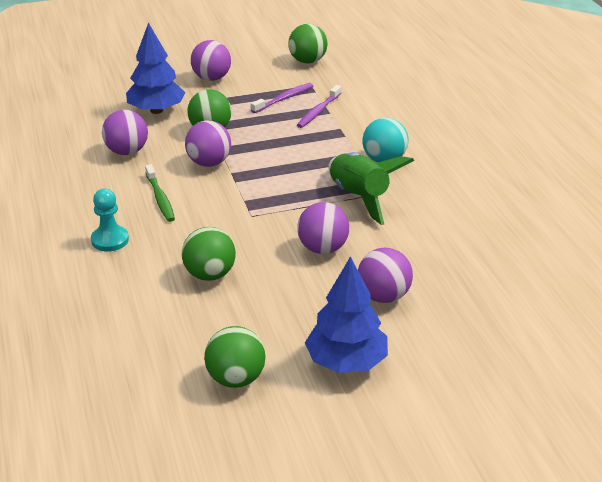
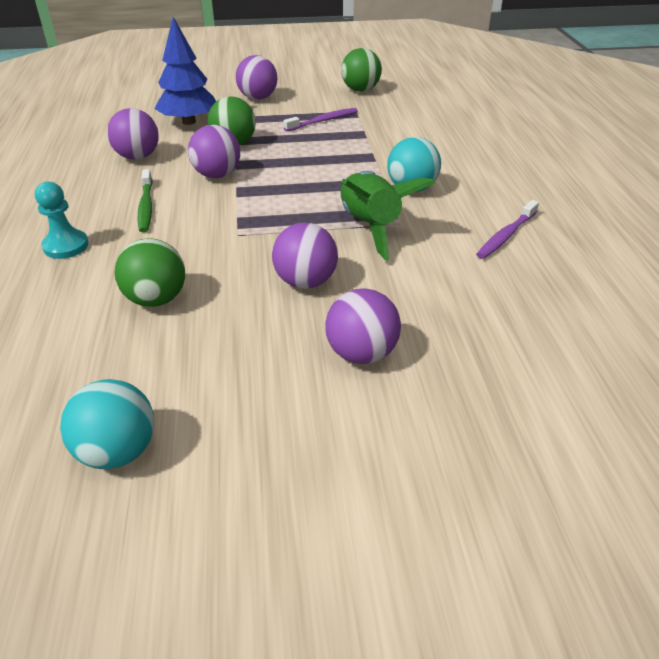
camera: 10 degrees right, 5 degrees up
green ball [204,326,266,388] -> turquoise ball [60,379,154,469]
purple toothbrush [297,85,341,128] -> purple toothbrush moved to [476,200,539,259]
blue tree [305,256,388,373] -> none

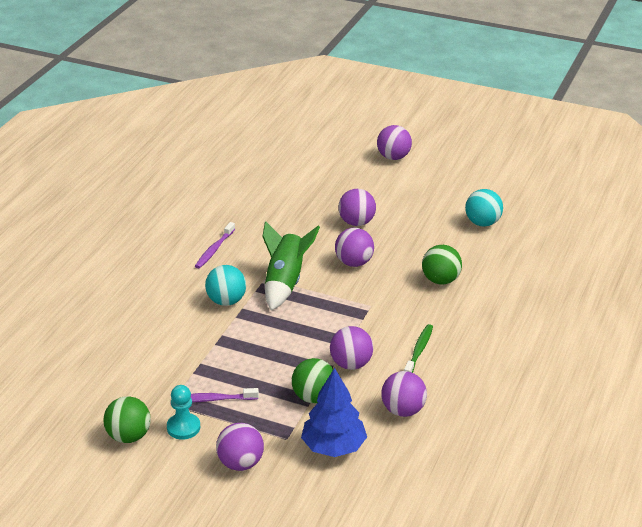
camera: 150 degrees left, 5 degrees down
turquoise pawn [35,181,89,259] -> turquoise pawn moved to [167,385,200,440]
purple toothbrush [476,200,539,259] -> purple toothbrush turned 135 degrees clockwise [195,222,235,269]
none -> purple ball [377,125,412,160]

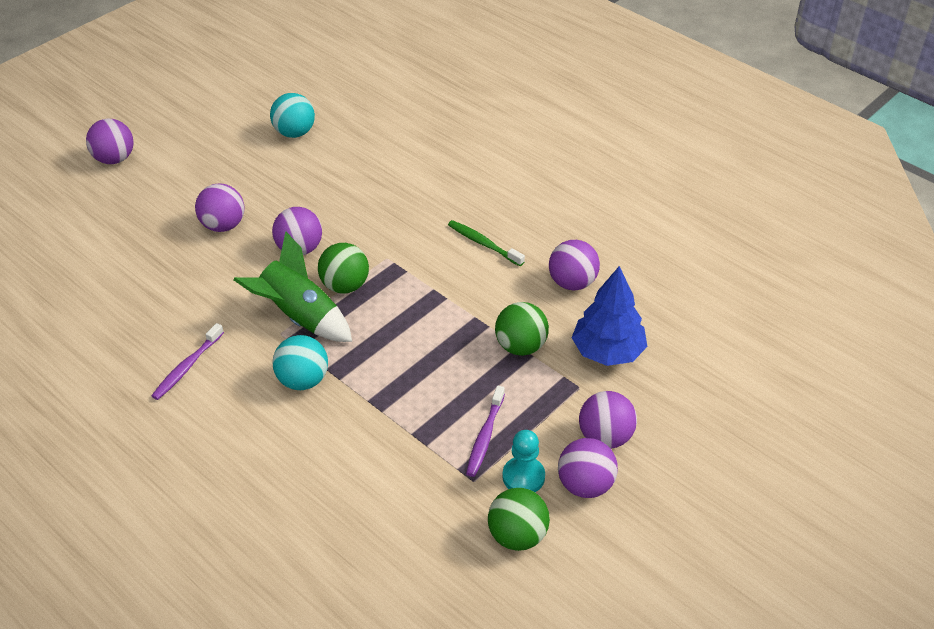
camera: 70 degrees left, 10 degrees up
purple toothbrush [195,222,235,269] -> purple toothbrush turned 75 degrees clockwise [151,323,224,400]
purple ball [330,326,373,370] -> purple ball moved to [558,438,618,498]
green ball [422,245,462,285] -> green ball moved to [318,243,369,293]

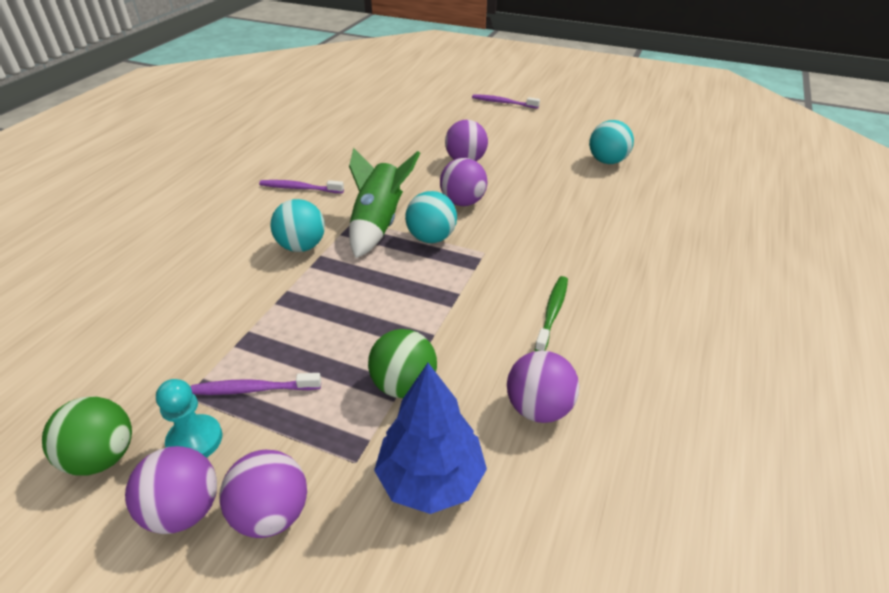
camera: 70 degrees right, 5 degrees down
purple ball [86,119,134,164] -> purple toothbrush [472,94,540,109]
green ball [318,243,369,293] -> turquoise ball [405,191,457,243]

